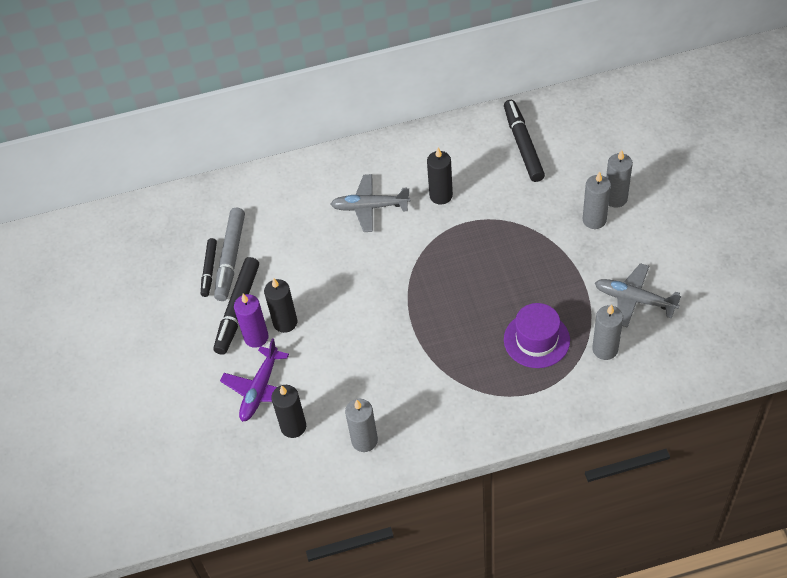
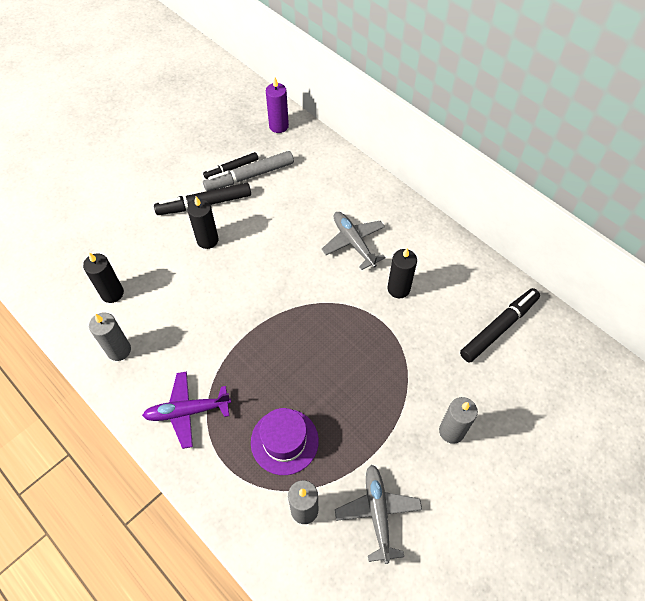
camera: 55 degrees right, 5 degrees up
purple plane [220,338,289,422] -> purple plane moved to [142,371,231,449]
purple candle [234,294,269,348] -> purple candle moved to [266,78,289,133]
grey candle [606,150,633,208] -> none

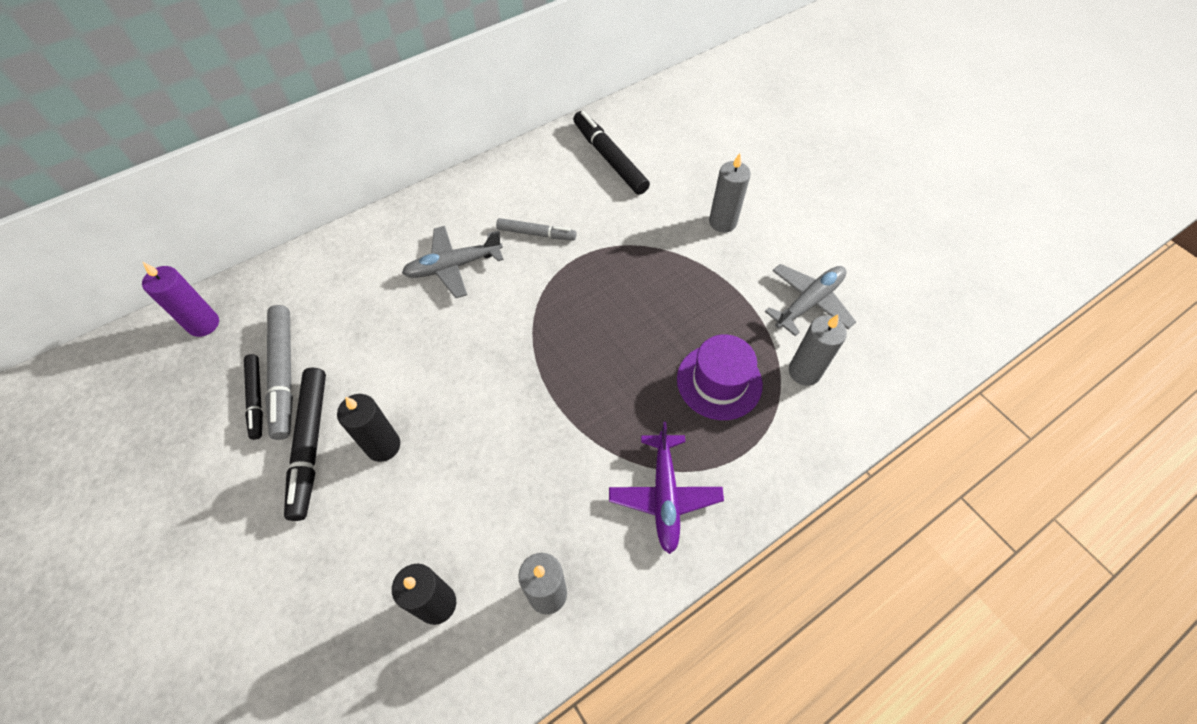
camera: 80 degrees left, 0 degrees up
grey plane [335,465,422,564] -> grey plane turned 135 degrees clockwise [765,264,856,336]
black candle [387,248,417,298] -> grey marker [496,218,577,240]

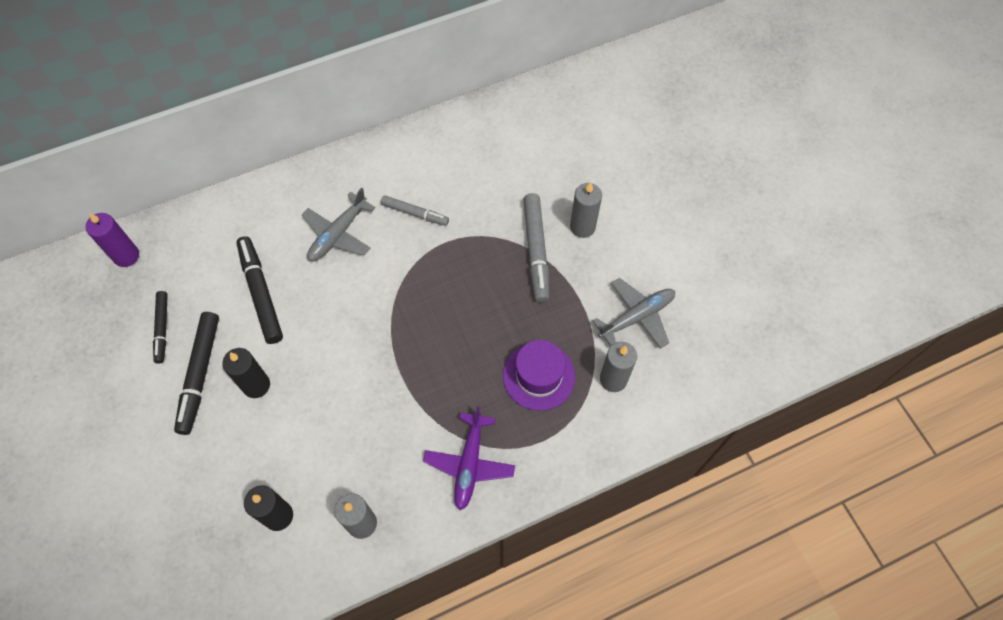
camera: 10 degrees right, 5 degrees up
grey marker [265,305,293,440] -> grey marker moved to [523,193,550,302]
grey plane [402,226,504,298] -> grey plane turned 45 degrees counterclockwise [302,188,376,262]
black marker [573,111,650,195] -> black marker moved to [236,236,283,344]

